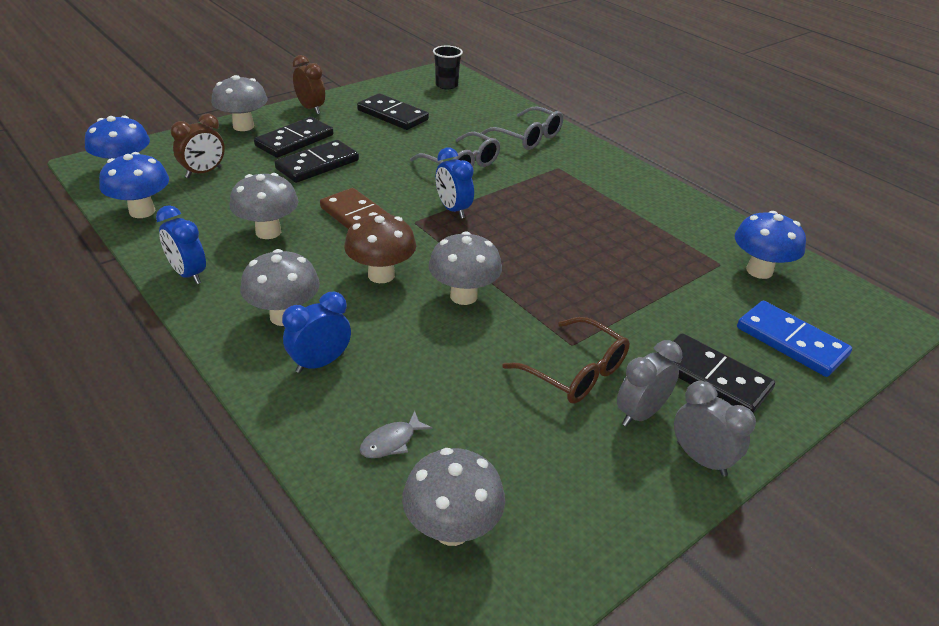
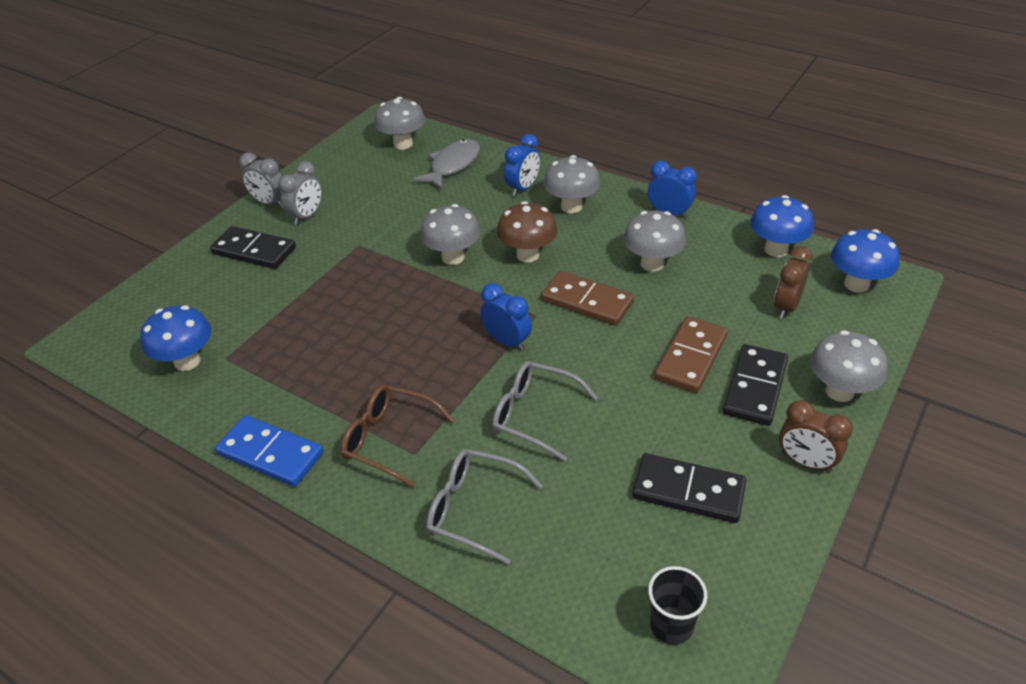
camera: 165 degrees right, 5 degrees up
black domino [275,140,359,183] -> brown domino [654,316,728,393]
grey fish [360,411,433,458] -> grey fish [413,139,480,189], size x1.89
brown glasses [502,317,630,404] -> brown glasses moved to [341,384,455,488]
blue domino [737,301,852,377] -> blue domino moved to [215,415,324,487]

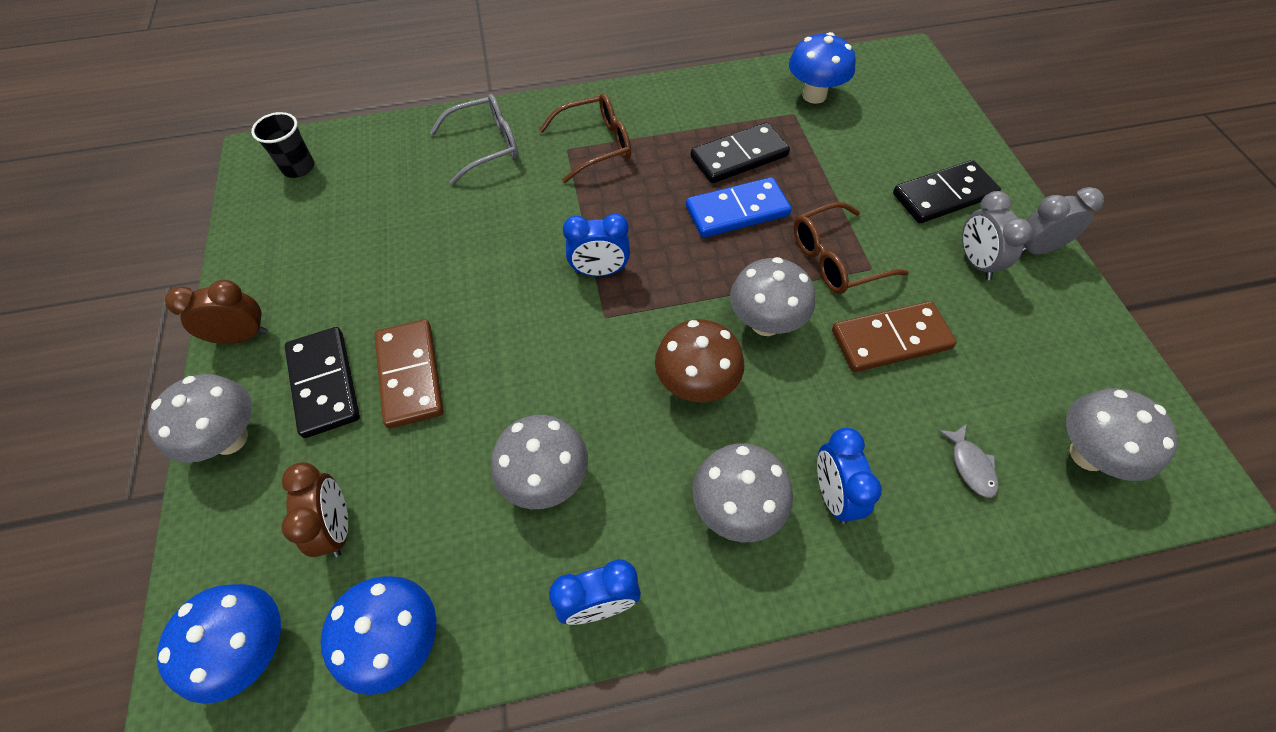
camera: 135 degrees right, 15 degrees up
blue domino [215,415,324,487] -> blue domino moved to [686,177,792,238]
grey fish [413,139,480,189] -> grey fish [939,424,998,498], size x0.53
grey glasses [492,361,598,462] -> none
brown domino [541,271,634,326] -> brown domino moved to [832,301,957,372]
black domino [632,453,746,523] -> black domino moved to [691,122,790,183]
none -> brown glasses [794,202,909,294]

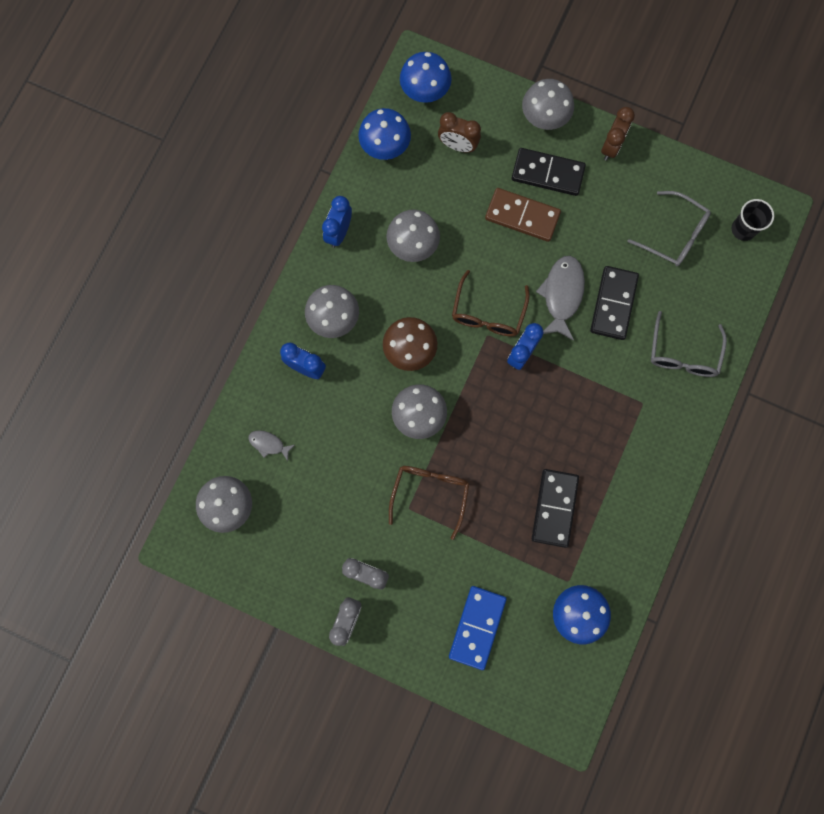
camera: 125 degrees right, 20 degrees up
brown glasses [539,93,631,183] -> brown glasses moved to [452,270,529,337]
blue domino [686,177,792,238] -> blue domino moved to [449,586,507,670]
brown domino [832,301,957,372] -> none
black domino [893,160,1001,223] -> black domino moved to [590,266,639,340]
none -> grey fish [536,256,585,341]
none -> grey glasses [628,191,711,266]

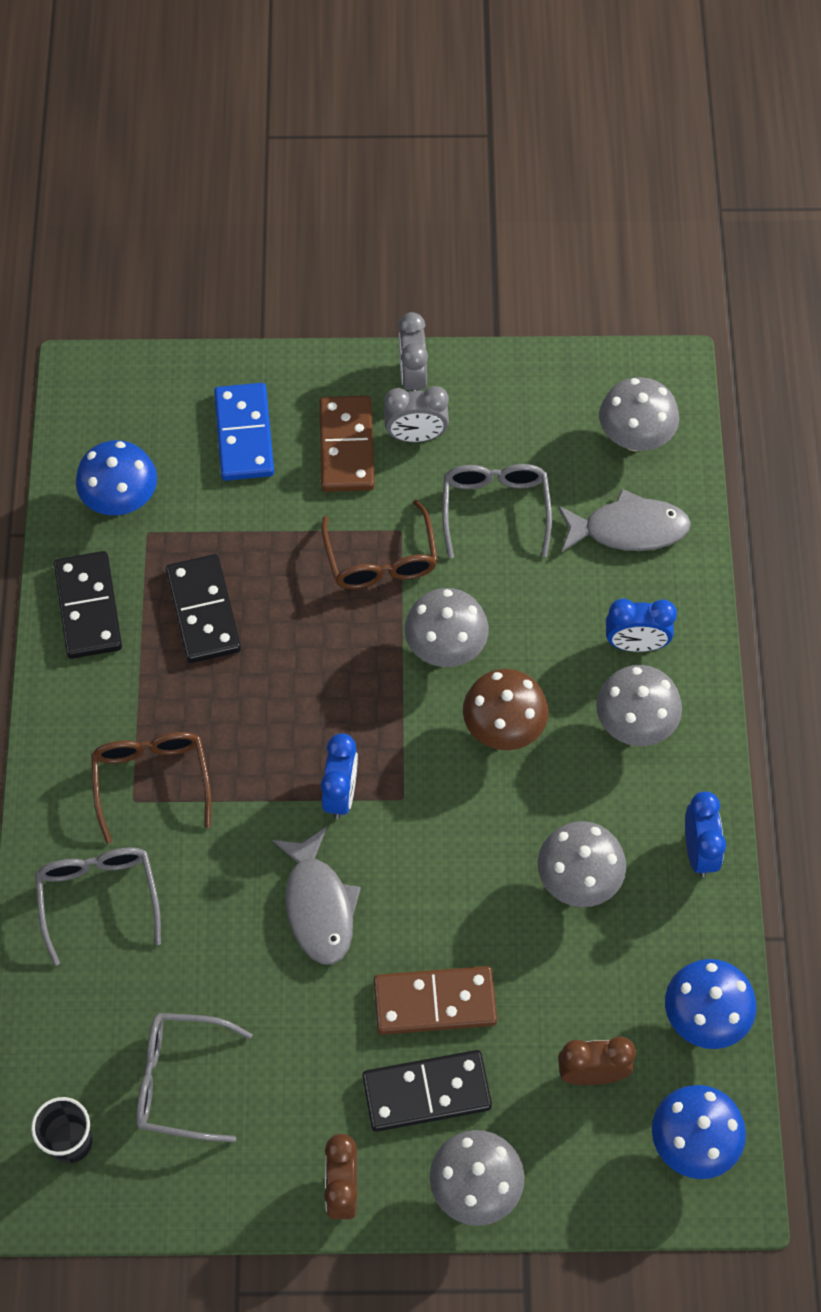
camera: 155 degrees right, 15 degrees down
grey fish [248,430,295,461] -> grey fish [558,489,691,552], size x1.89
brown glasses [452,270,529,337] -> brown glasses moved to [91,732,211,844]
black domino [590,266,639,340] -> black domino moved to [54,551,122,659]
none -> brown domino [319,396,375,492]
none -> grey glasses [443,464,552,558]

